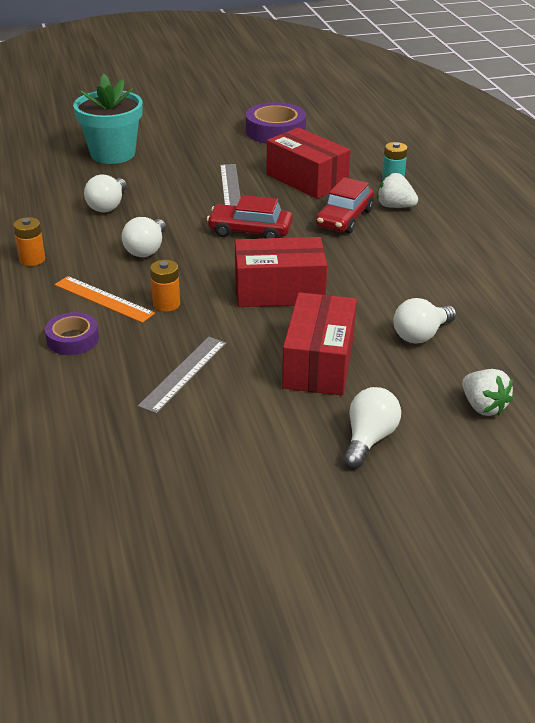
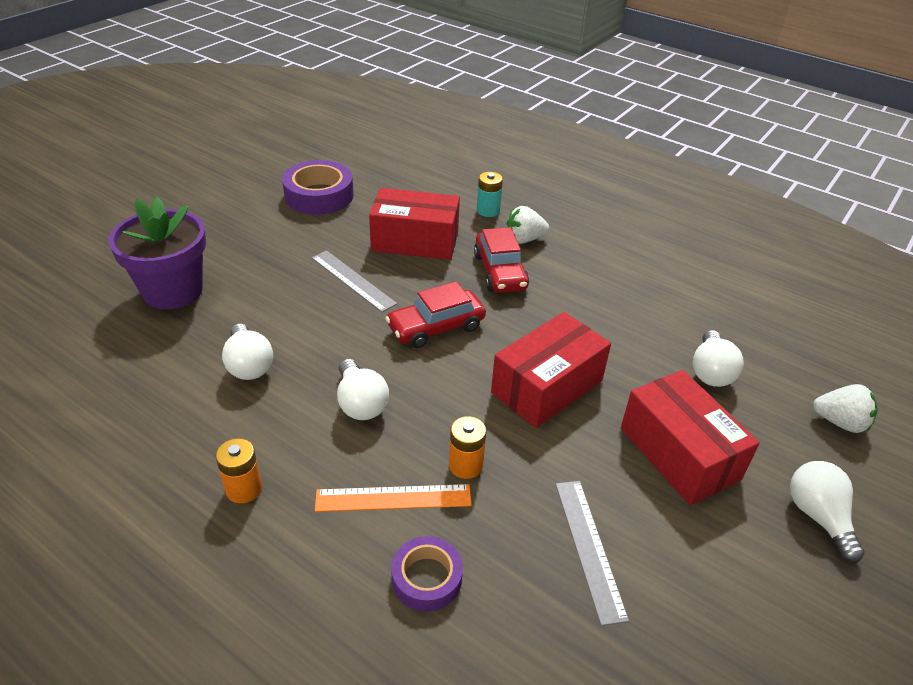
camera: 40 degrees left, 5 degrees up
turquoise flower pot [73,74,142,164] -> purple flower pot [109,197,206,310]

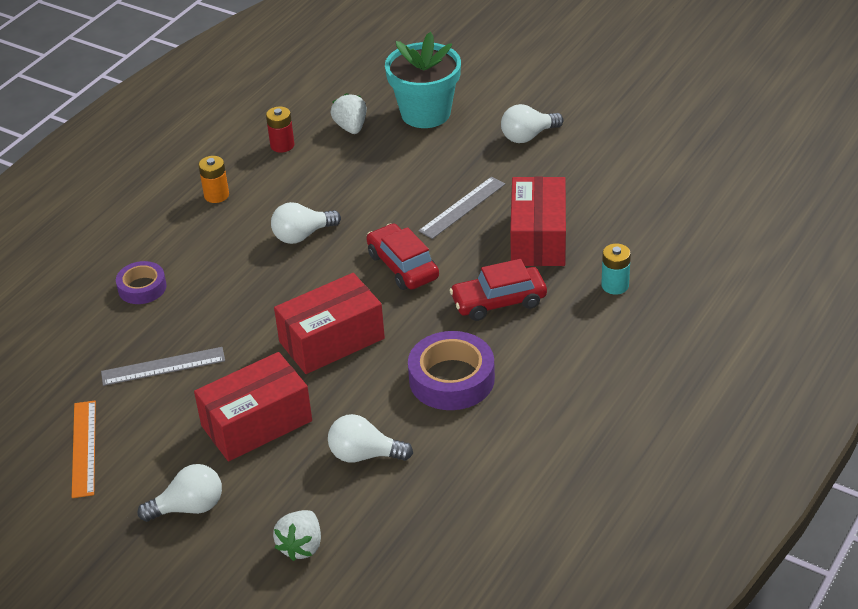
camera: 90 degrees right, 0 degrees up
purple flower pot [109,197,206,310] -> turquoise flower pot [385,32,461,128]
white light bulb [222,324,273,380] -> white light bulb moved to [501,104,563,143]
purple tape [282,160,354,215] -> purple tape moved to [408,331,495,410]
orange ruler [315,484,472,512] -> orange ruler moved to [72,401,96,498]
orange battery [449,416,486,479] -> none
red box [491,312,611,428] -> red box turned 75 degrees counterclockwise [274,273,385,374]
white strawberry [507,206,549,244] -> white strawberry moved to [331,93,367,134]
none -> red battery [266,106,294,153]

